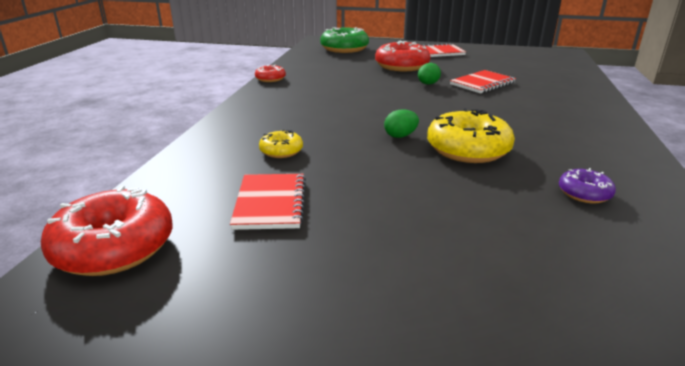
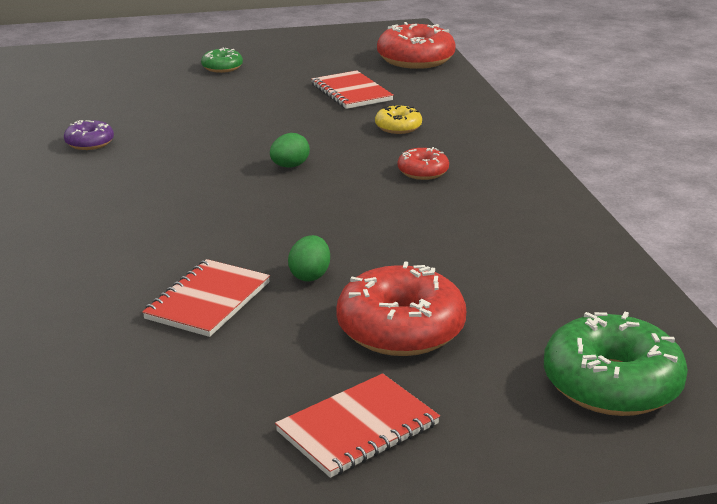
camera: 155 degrees right, 0 degrees up
red donut [255,65,286,82] -> red donut moved to [398,147,449,180]
yellow donut [427,108,515,163] -> none
none -> green donut [201,48,243,73]

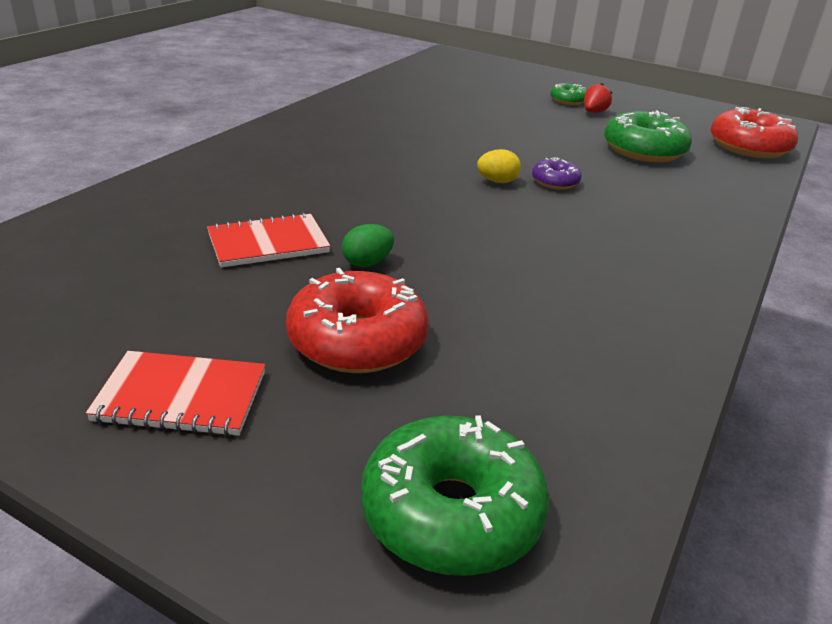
camera: 40 degrees right, 5 degrees up
purple donut [64,120,114,150] -> purple donut moved to [532,158,582,190]
green egg [270,133,310,168] -> yellow egg [477,149,521,183]
red notebook [311,70,394,109] -> green donut [604,111,692,162]
yellow donut [375,104,422,134] -> none
red donut [398,147,449,180] -> none
none -> red strawberry [584,83,612,113]

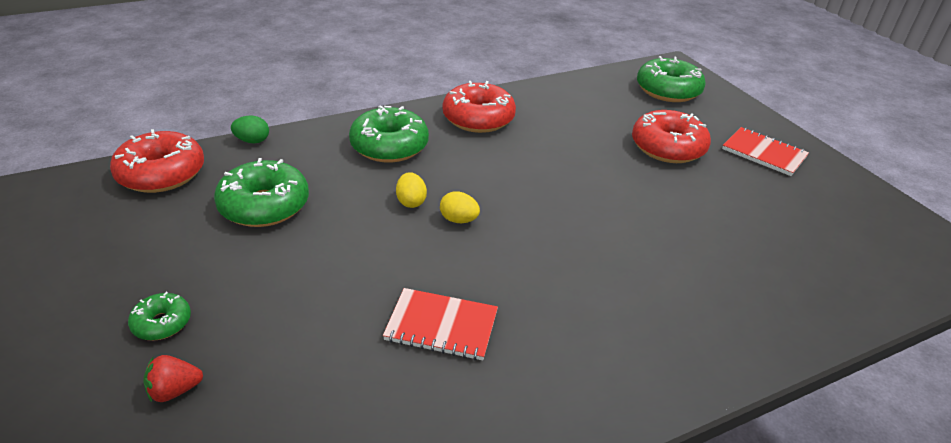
camera: 145 degrees left, 5 degrees up
red notebook [207,212,330,267] -> red notebook moved to [383,288,498,360]
green egg [342,224,394,267] -> green egg moved to [231,115,269,143]
purple donut [532,158,582,190] -> yellow egg [396,172,427,208]
red strawberry [584,83,612,113] -> red strawberry moved to [143,355,203,402]
none -> green donut [349,106,429,162]
none -> red donut [443,81,516,133]

